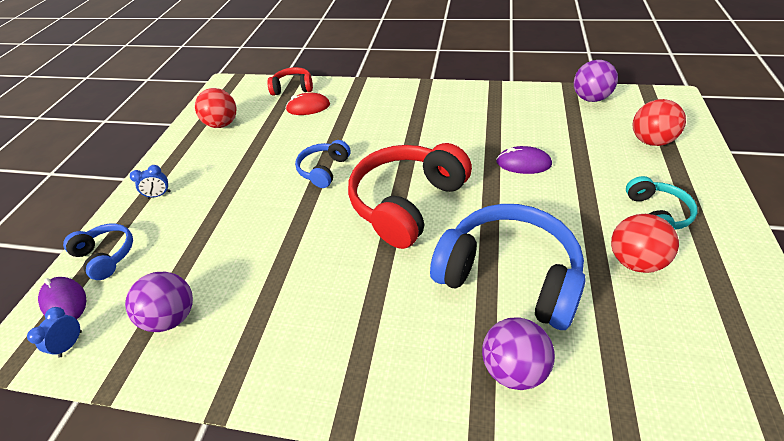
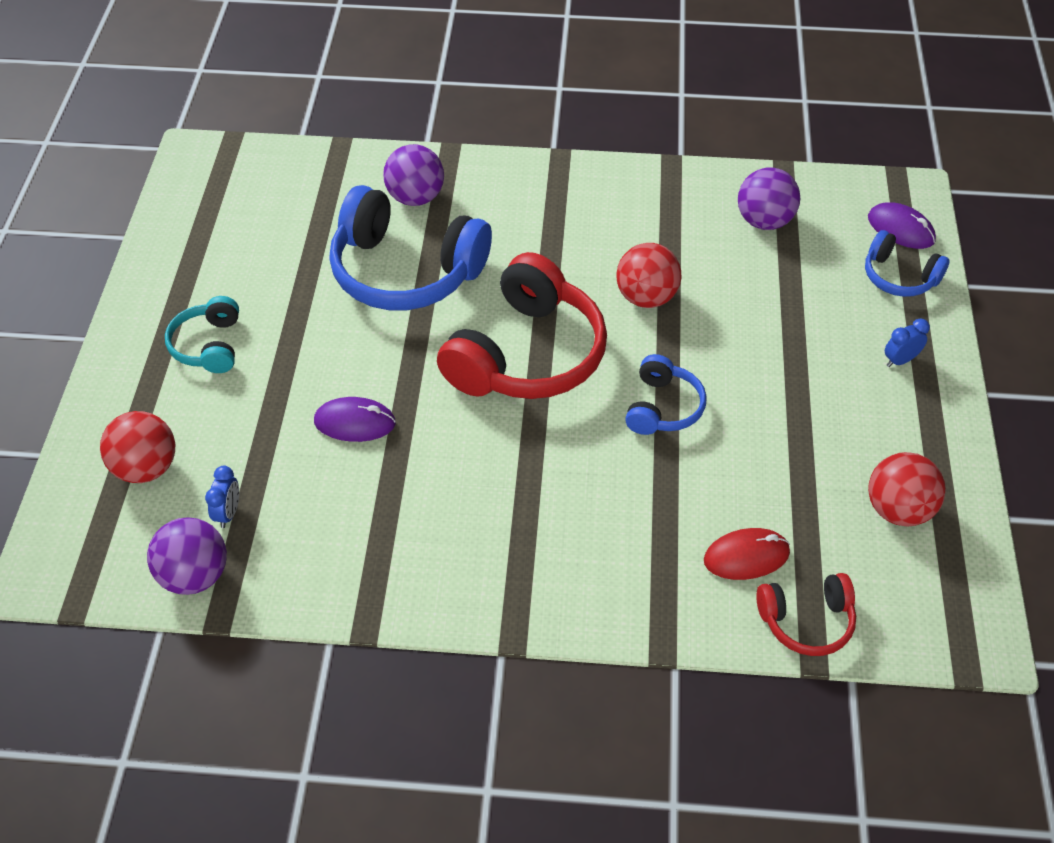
camera: 170 degrees right, 5 degrees up
blue clock [27,307,82,358] -> blue clock moved to [205,466,239,528]
red ball [611,214,679,273] -> red ball moved to [616,243,681,308]

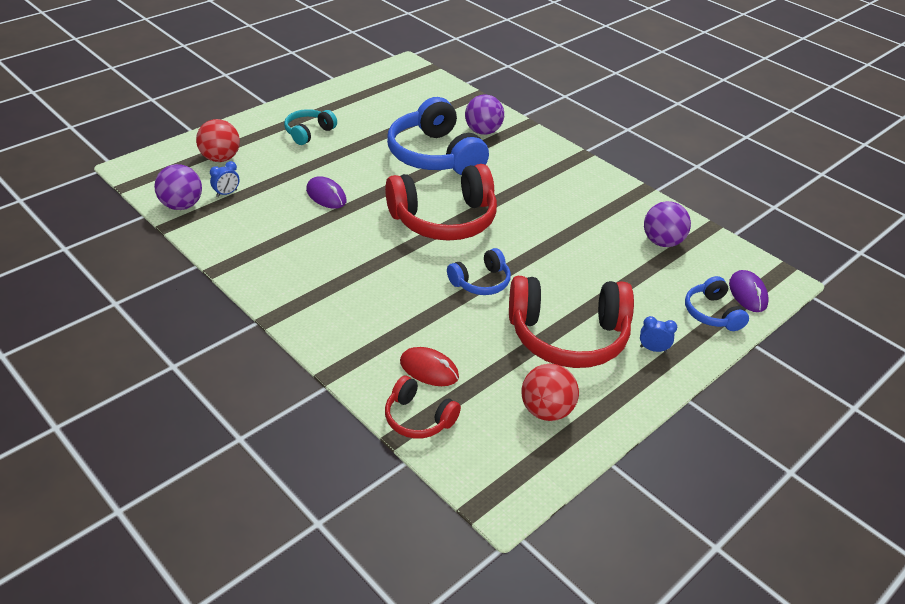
camera: 40 degrees right, 10 degrees down
red ball [616,243,681,308] -> none
none -> red headphones [509,276,634,368]

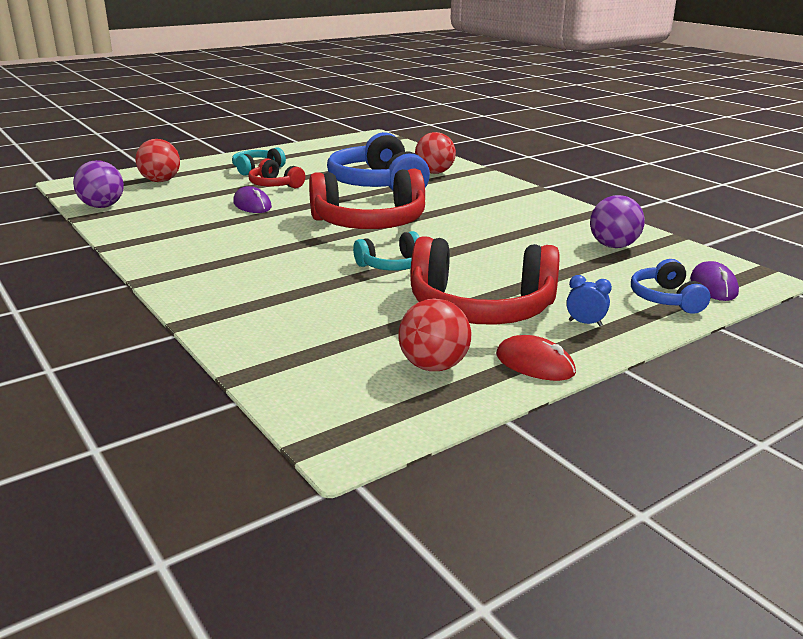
camera: 10 degrees right, 15 degrees down
blue clock [210,161,239,197] -> none
red headphones [385,376,461,439] -> red headphones moved to [248,158,305,188]
red mouse [400,347,459,386] -> red mouse moved to [496,335,576,381]
blue headphones [447,248,511,295] -> turquoise headphones [353,231,419,271]
purple ball [465,94,504,135] -> red ball [415,132,456,174]

